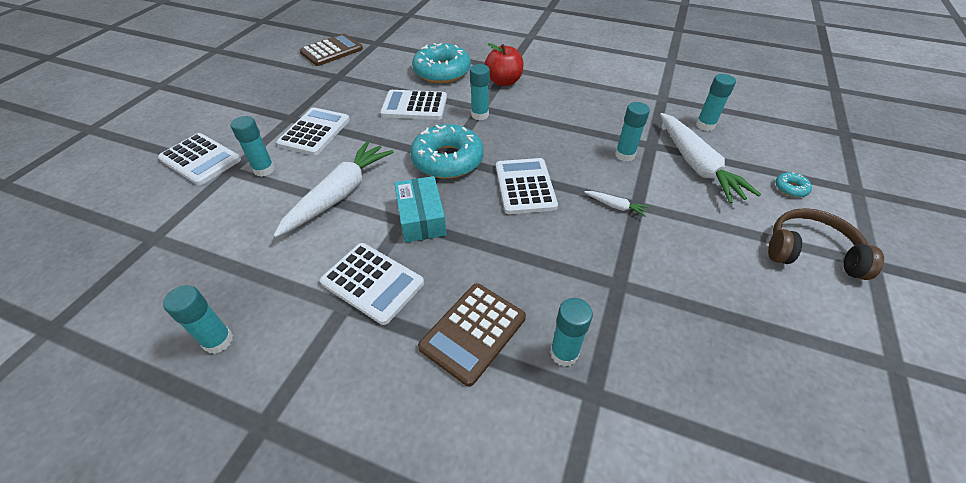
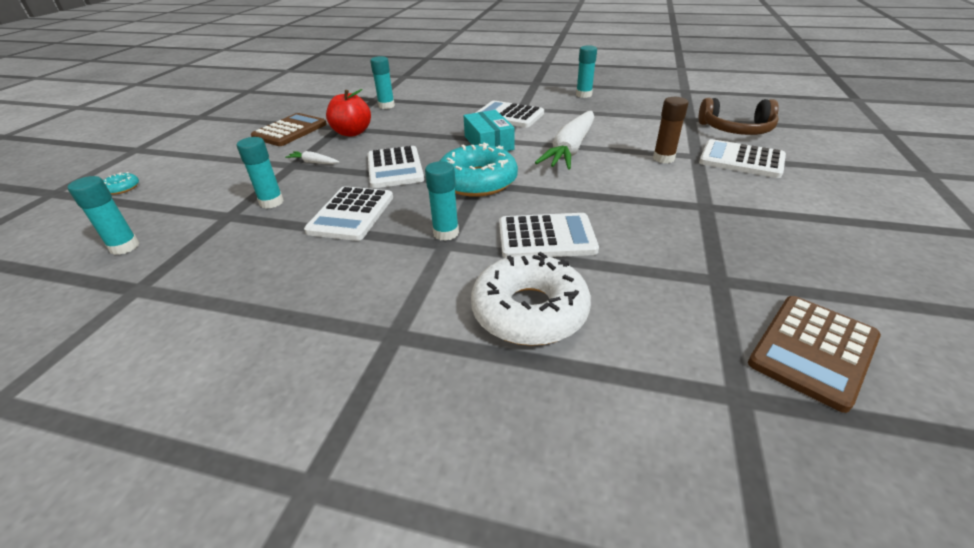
camera: 175 degrees right, 10 degrees down
turquoise glue stick [231,116,275,177] -> brown glue stick [653,97,688,163]
white calculator [276,107,350,156] -> white calculator moved to [304,186,393,241]
turquoise donut [412,43,471,83] -> white donut [471,252,591,346]
brown calculator [418,283,526,387] -> brown calculator moved to [251,113,327,146]
red apple [485,43,524,86] -> red apple moved to [326,89,371,137]
white carrot [660,113,761,204] -> none
brown headphones [768,208,884,280] -> brown headphones moved to [699,98,779,135]

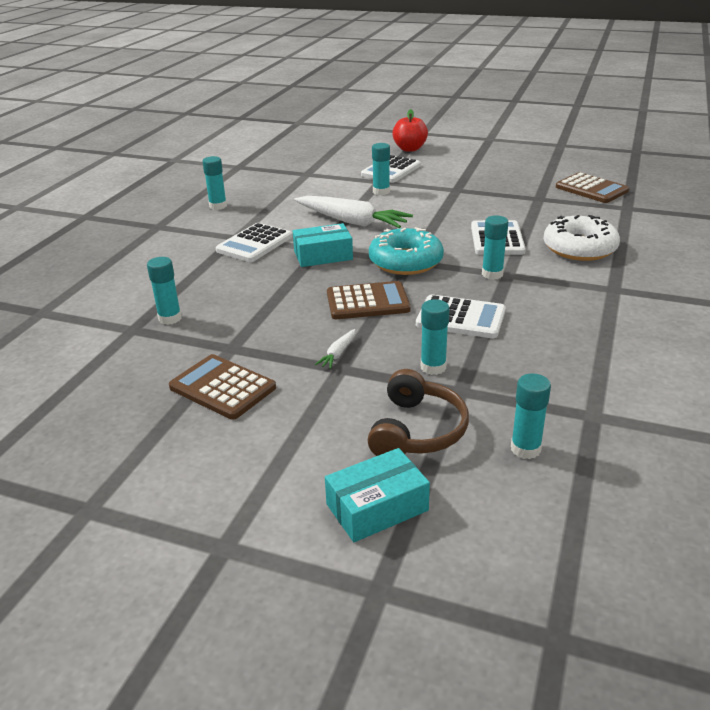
camera: 85 degrees left, 5 degrees down
turquoise donut [103,172,139,195] -> turquoise box [325,448,430,542]
red apple [326,89,371,137] -> red apple moved to [392,109,428,152]
white calculator [368,146,424,188] -> brown calculator [327,281,411,319]
brown glue stick [653,97,688,163] -> turquoise glue stick [372,143,390,195]
brown headphones [699,98,779,135] -> brown headphones moved to [368,369,469,456]

